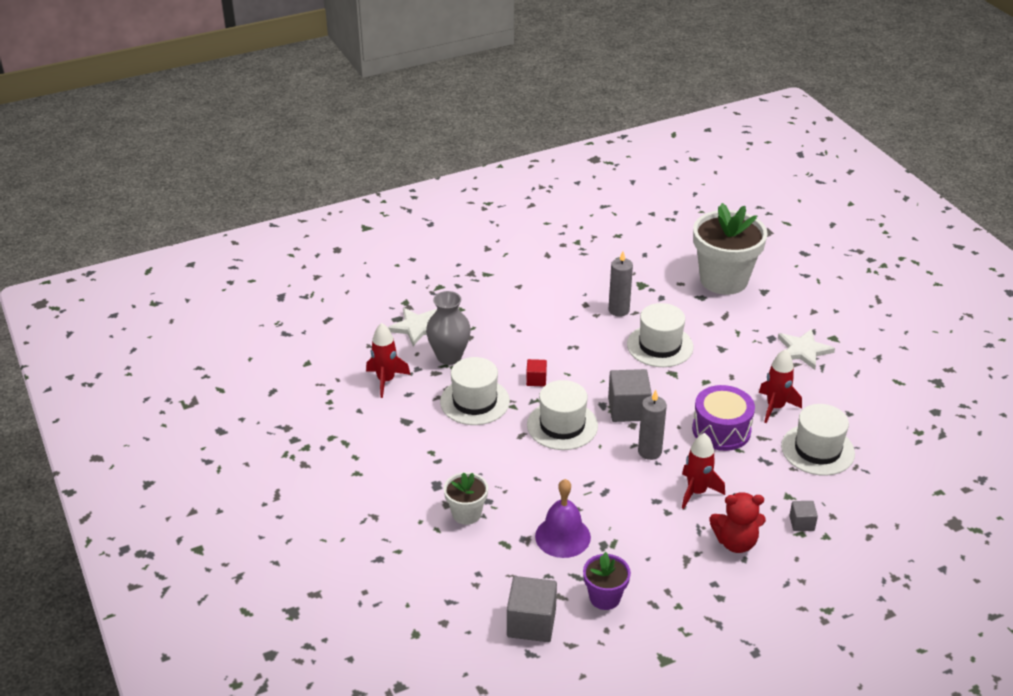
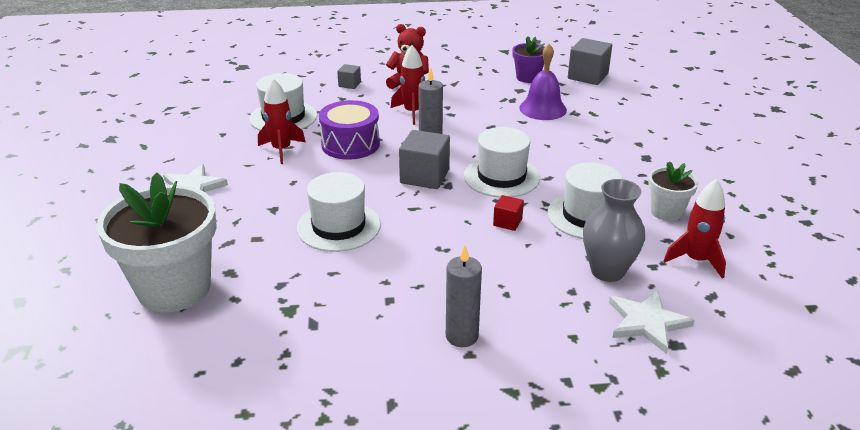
camera: 160 degrees left, 5 degrees down
white flower pot [444,472,488,525] -> white flower pot moved to [648,161,699,221]
grey candle [608,251,633,317] -> grey candle moved to [446,246,482,347]

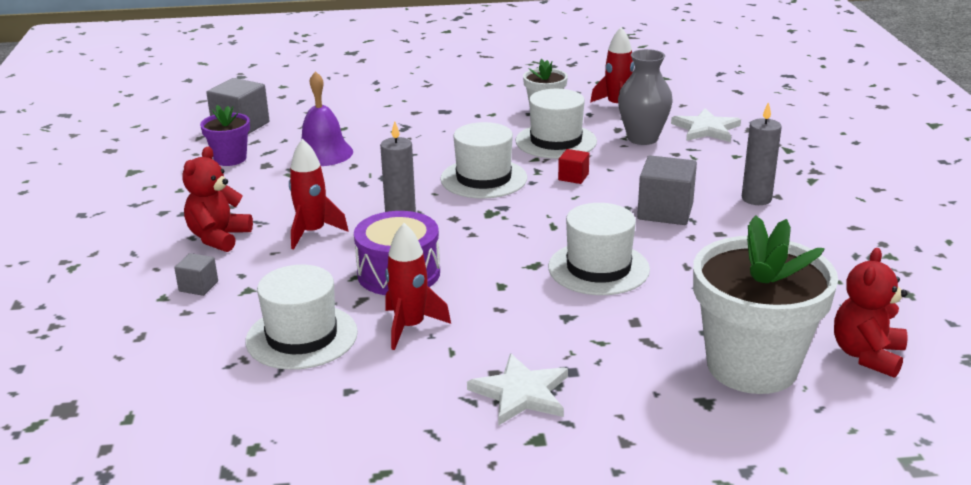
camera: 90 degrees left, 5 degrees down
grey cube [399,130,450,189] -> grey cube moved to [637,155,697,225]
none -> red teddy bear [834,248,908,378]

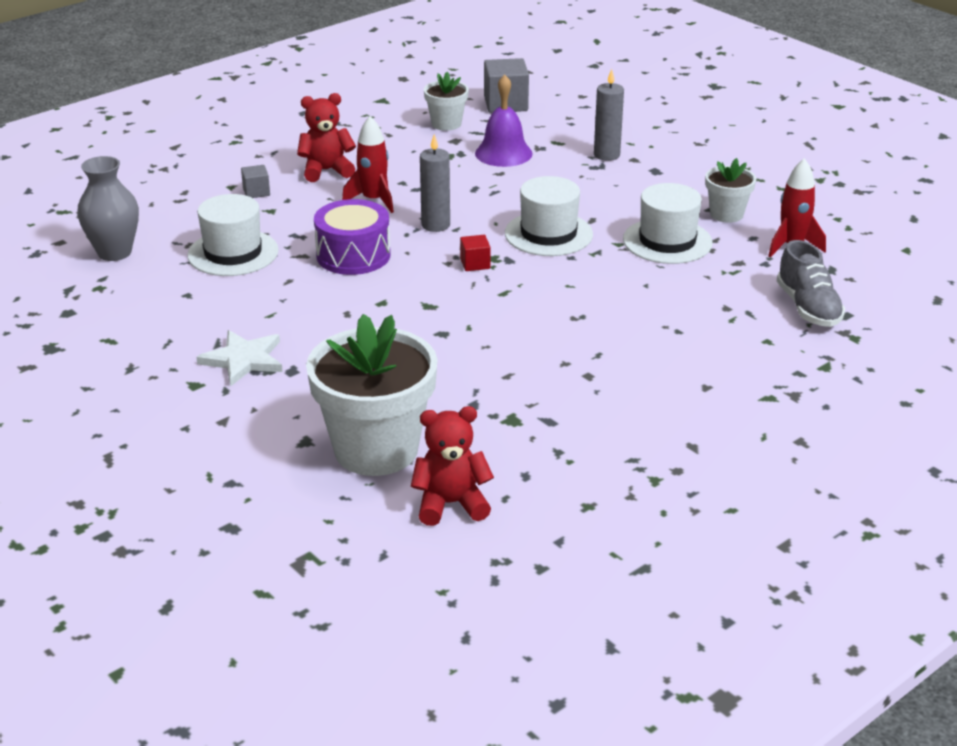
camera: 55 degrees right, 5 degrees up
purple flower pot [200,105,250,166] -> white flower pot [424,72,469,131]
red rocket [385,223,451,350] -> none
white hat [548,203,650,295] -> none
red cube [558,149,590,184] -> red cube moved to [460,235,491,271]
grey vase [618,49,673,145] -> grey vase moved to [77,156,139,261]
grey cube [637,155,697,225] -> none
white star [671,108,741,142] -> grey shoe [777,240,845,327]
grey candle [742,102,782,205] -> grey candle moved to [594,69,624,161]

